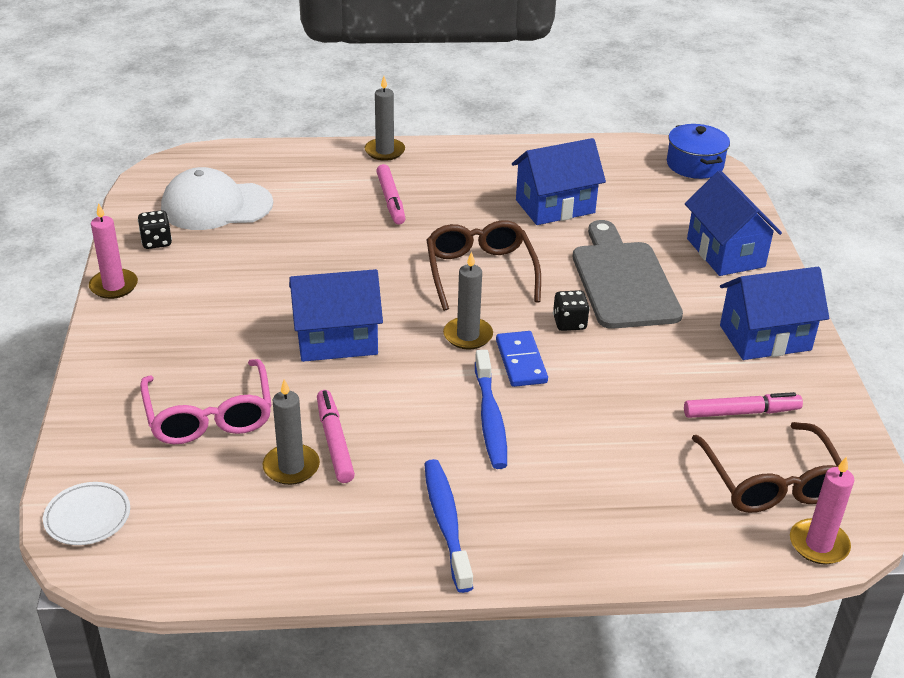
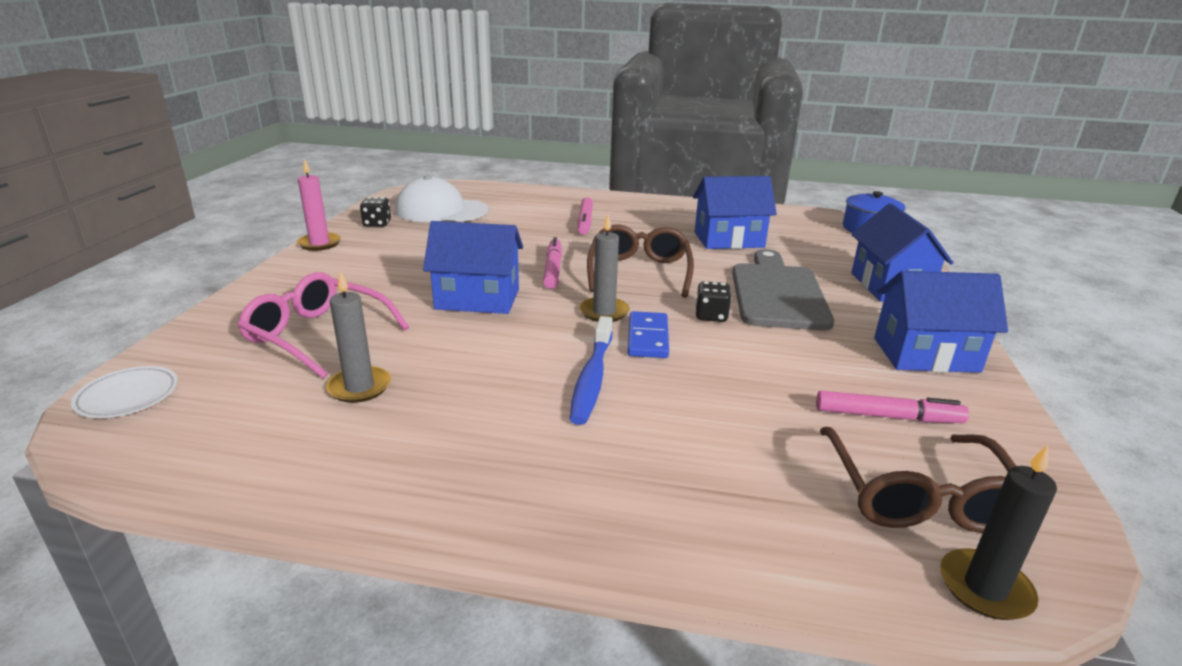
camera: 15 degrees right, 10 degrees down
pink glasses [140,359,272,444] -> pink glasses turned 120 degrees clockwise [238,272,409,379]
pink marker [317,390,355,483] -> pink marker moved to [543,237,562,289]
grey candle [365,76,405,161] -> none
blue toothbrush [424,459,473,593] -> none
pink candle [790,456,854,564] -> black candle [940,445,1057,620]

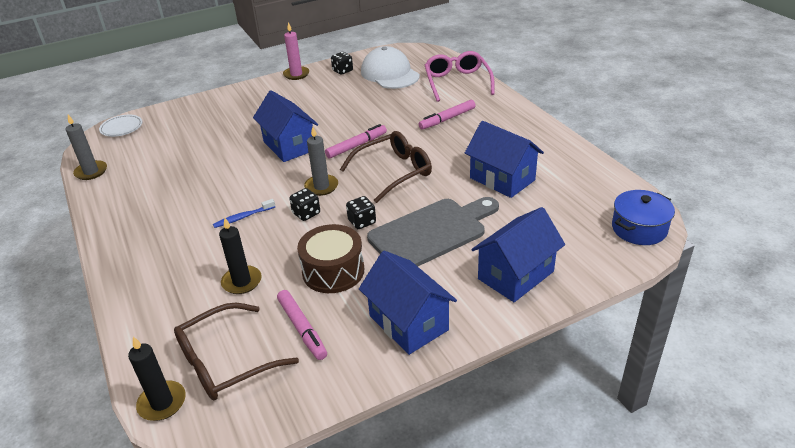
camera: 55 degrees right, 10 degrees up
pink glasses [238,272,409,379] -> pink glasses moved to [425,51,495,102]
grey candle [326,271,391,403] -> grey candle moved to [65,115,107,180]
blue toothbrush [570,316,612,425] -> blue toothbrush [213,199,275,228], size x0.61
blue domino [628,311,669,358] -> black dice [289,188,320,221]
none -> black candle [219,217,262,294]
none -> brown drum [297,224,364,293]

